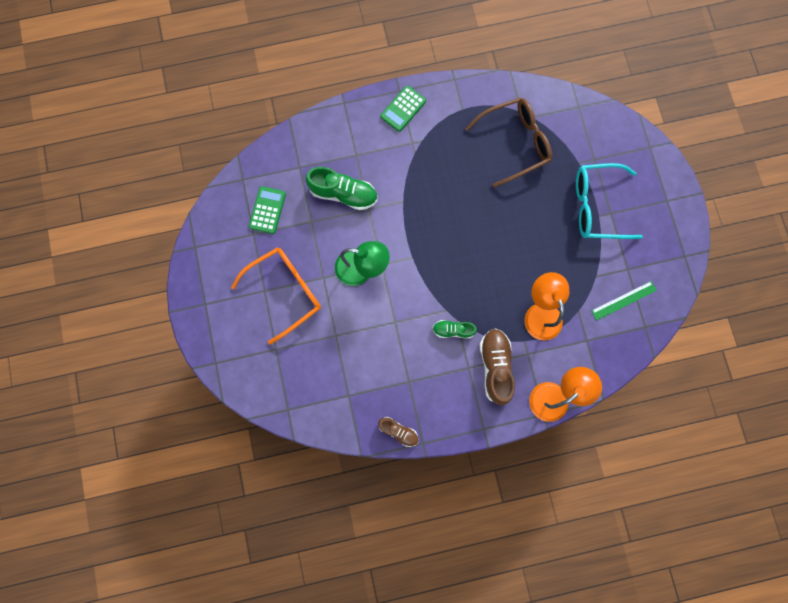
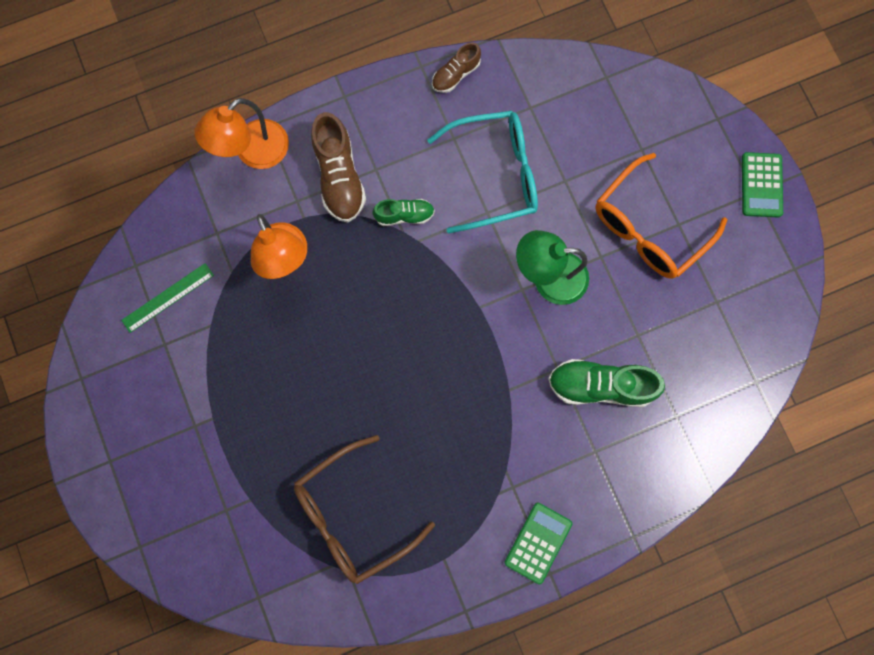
camera: 170 degrees right, 0 degrees up
green calculator [249,186,286,234] -> green calculator moved to [742,152,783,218]
brown shoe [378,417,419,447] -> brown shoe turned 60 degrees counterclockwise [432,42,481,93]
turquoise glasses [576,163,643,239] -> turquoise glasses moved to [427,111,538,234]

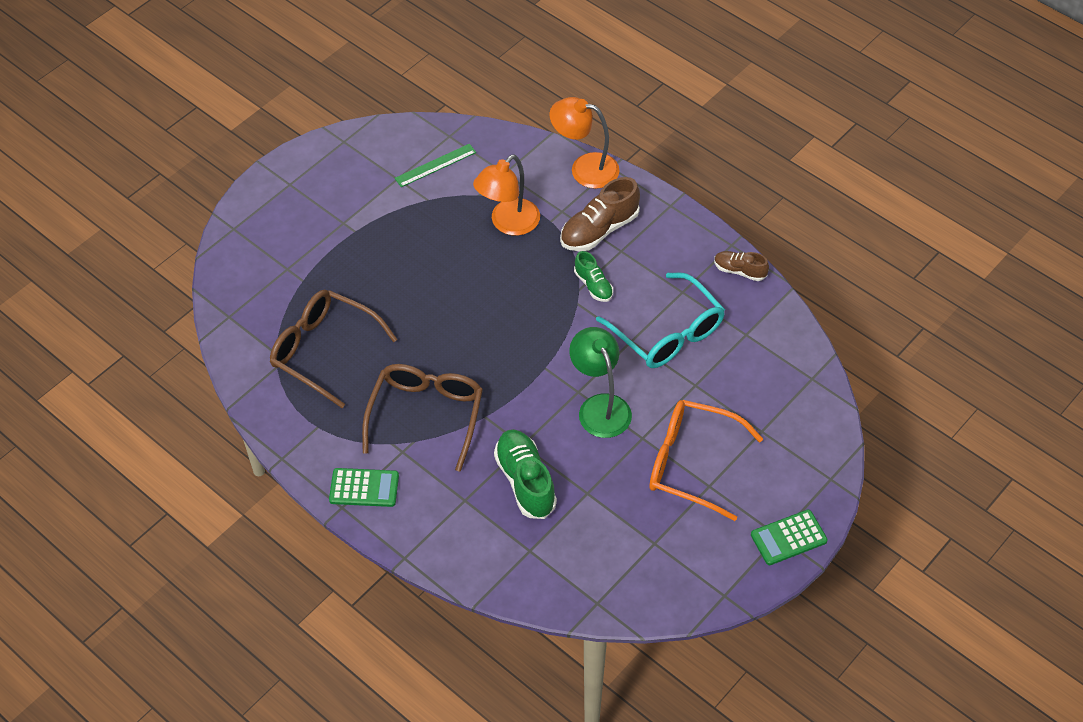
camera: 65 degrees right, 25 degrees down
green ruler [121,263,214,333] -> green ruler turned 60 degrees counterclockwise [394,144,476,187]
none -> brown glasses [362,364,483,472]

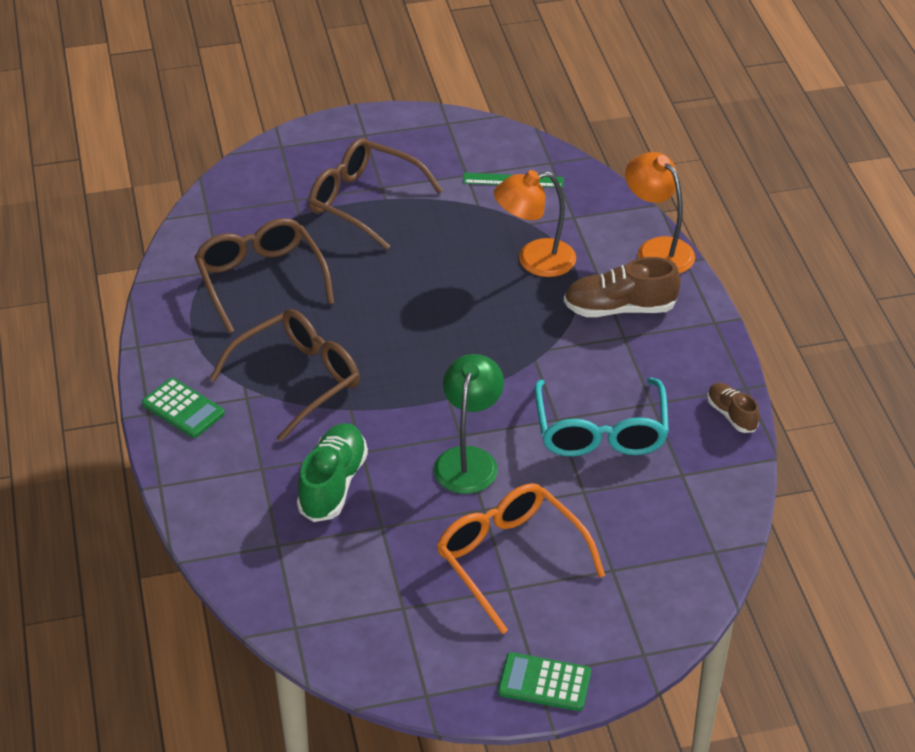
camera: 35 degrees right, 10 degrees down
green shoe [574,251,613,302] -> none
none -> brown glasses [309,138,443,250]

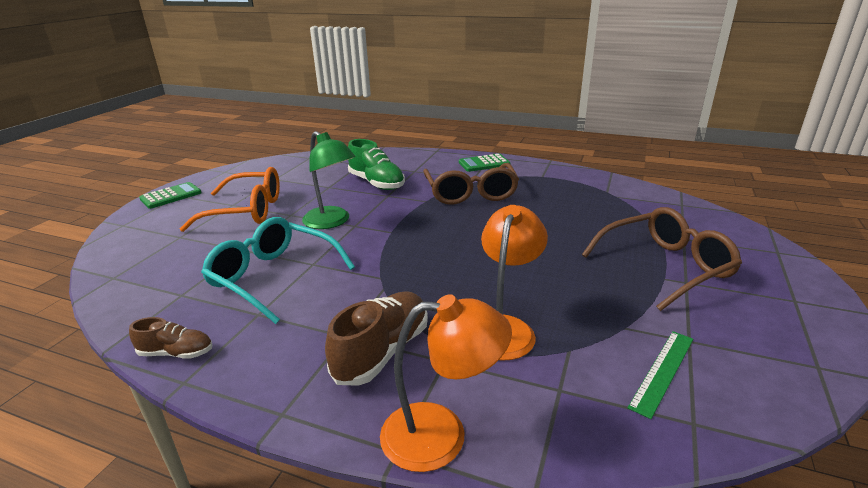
camera: 125 degrees right, 15 degrees down
brown glasses [194,218,334,333] -> none

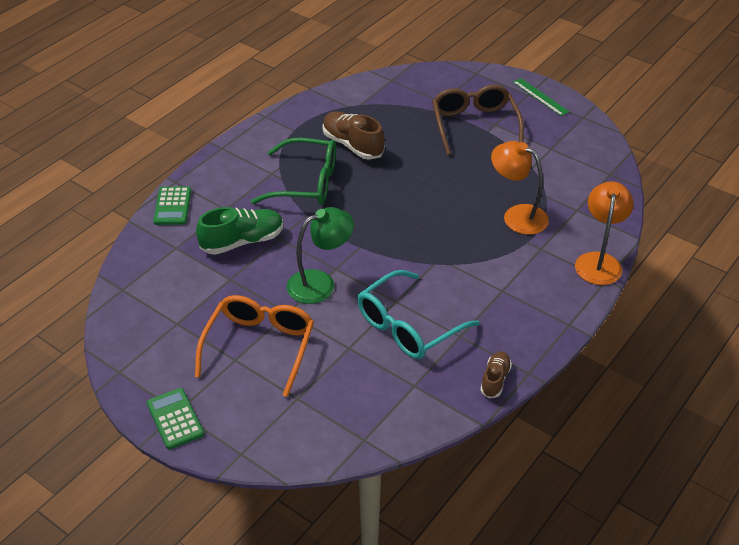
camera: 75 degrees left, 15 degrees up
brown shoe [325,291,428,386] -> brown shoe moved to [322,111,385,160]
brown glasses [423,163,519,205] -> green glasses [251,138,336,205]
green calculator [459,154,510,172] -> green calculator moved to [153,186,191,225]
green ruler [628,331,693,419] -> green ruler moved to [513,78,569,116]

